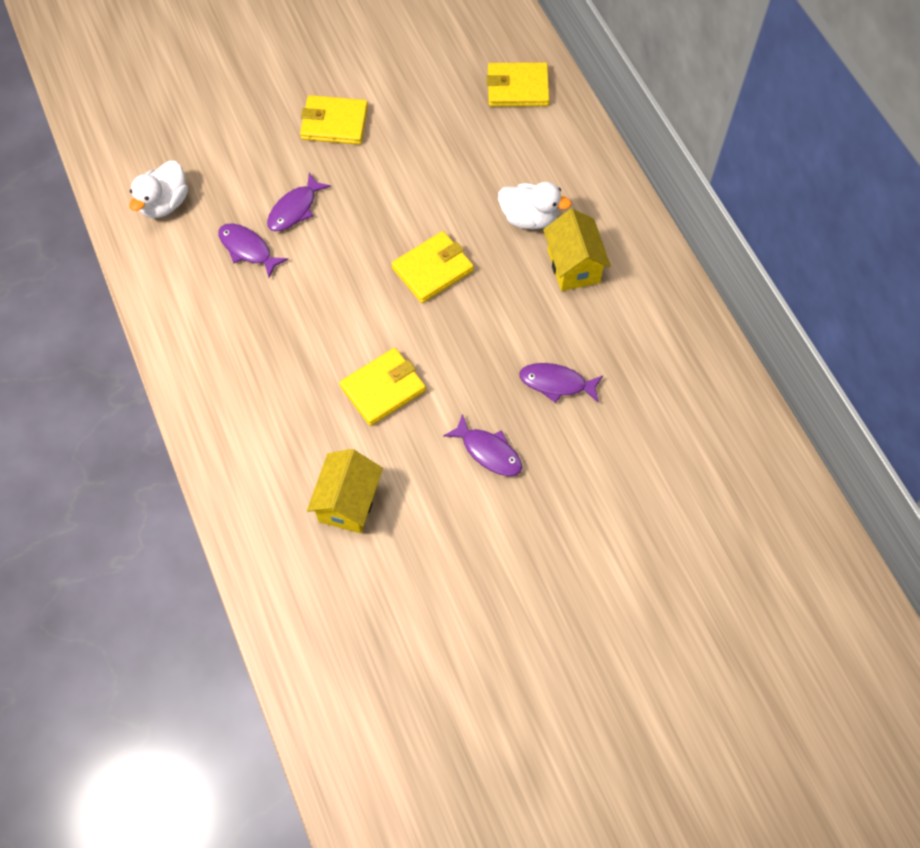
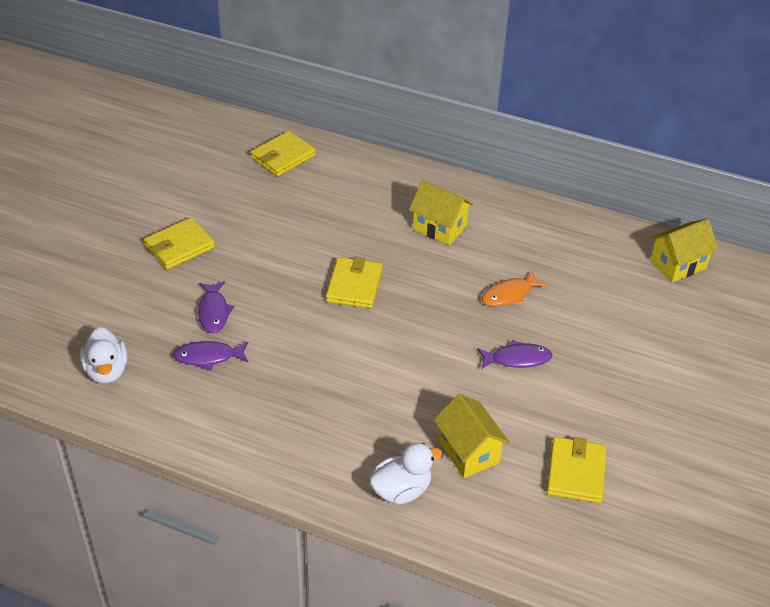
camera: 45 degrees left, 20 degrees down
yellow wallet [340,348,426,426] -> yellow wallet moved to [547,437,606,503]
white duck [498,182,571,229] -> white duck moved to [369,443,442,504]
purple fish [519,363,603,403] -> orange fish [482,271,547,306]
none -> yellow house [650,218,719,283]

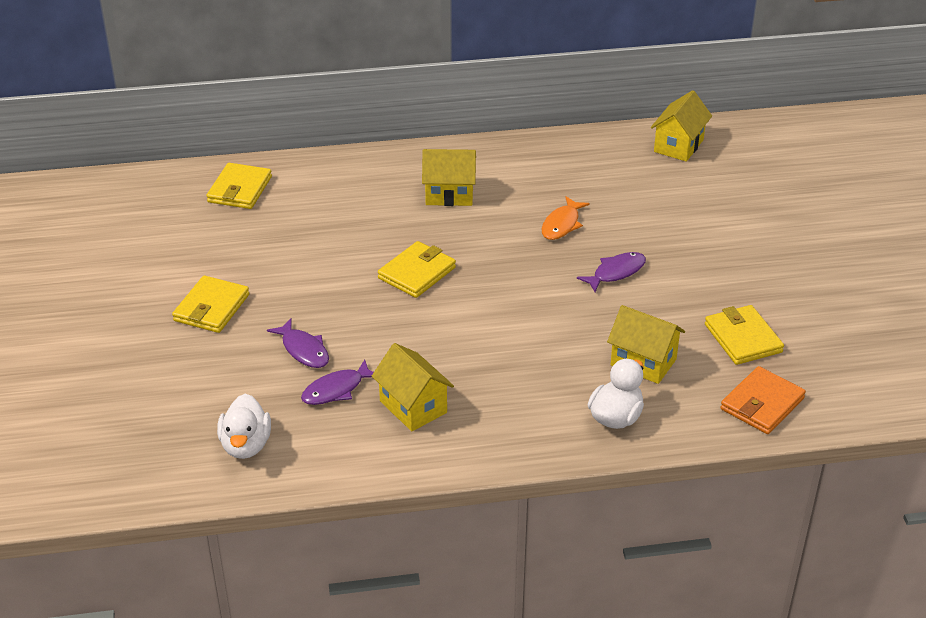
camera: 30 degrees left, 5 degrees down
white duck [80,327,128,383] -> white duck turned 45 degrees clockwise [217,394,271,459]
yellow wallet [326,257,382,308] -> yellow wallet turned 60 degrees clockwise [378,241,456,298]
none -> yellow house [372,343,454,431]
none -> orange wallet [720,366,806,434]

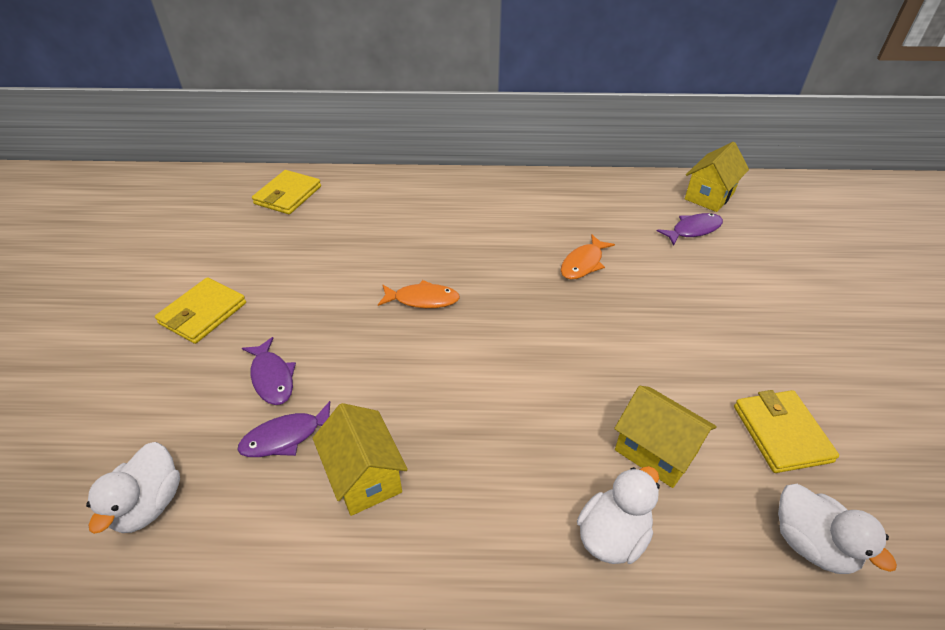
camera: 10 degrees right, 5 degrees up
yellow wallet [378,241,456,298] -> orange fish [378,280,460,308]
yellow house [422,149,476,206] -> none
purple fish [577,252,646,292] -> purple fish moved to [657,213,723,246]
orange wallet [720,366,806,434] -> white duck [778,484,897,574]

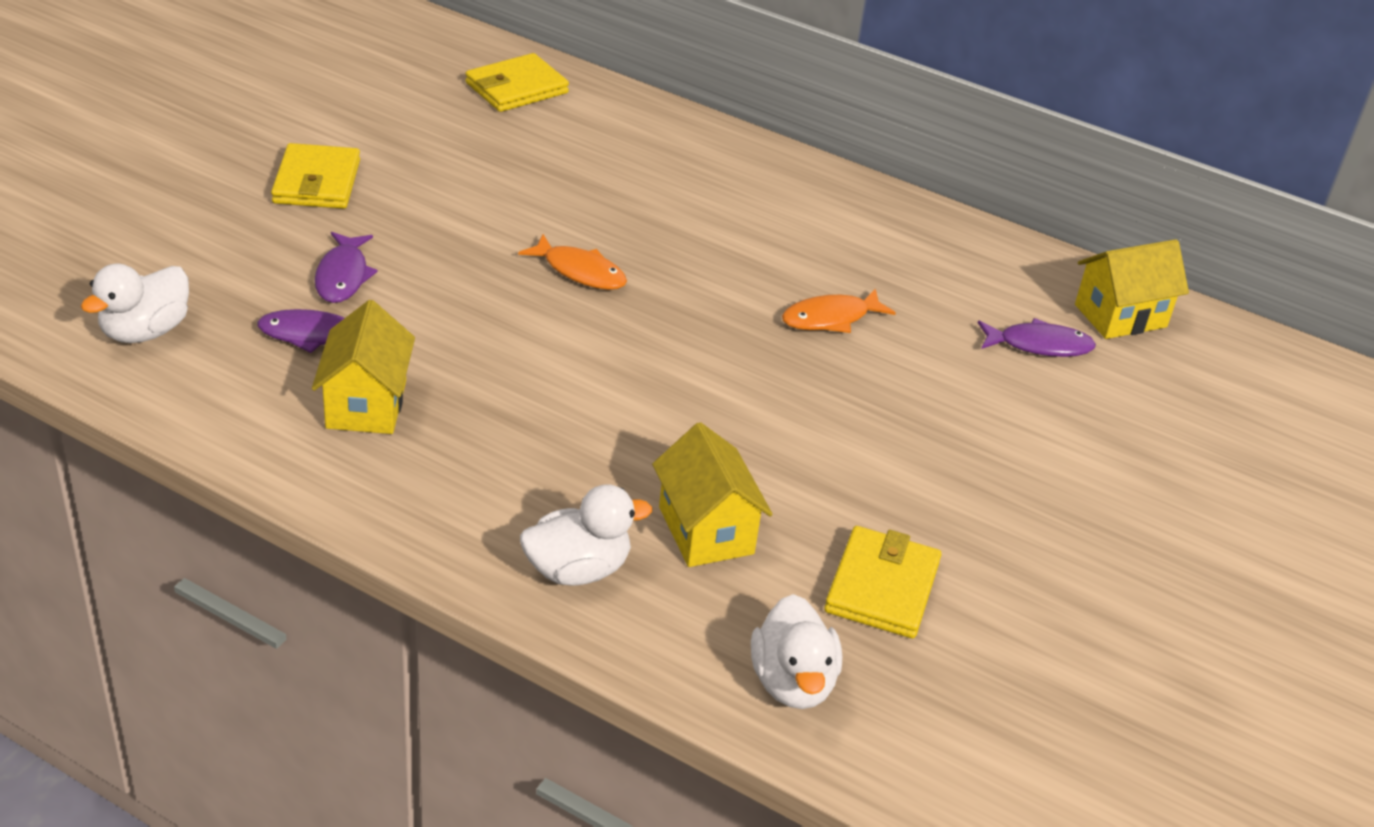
camera: 25 degrees right, 5 degrees down
yellow wallet [155,277,246,344] -> yellow wallet turned 60 degrees counterclockwise [271,143,360,209]

